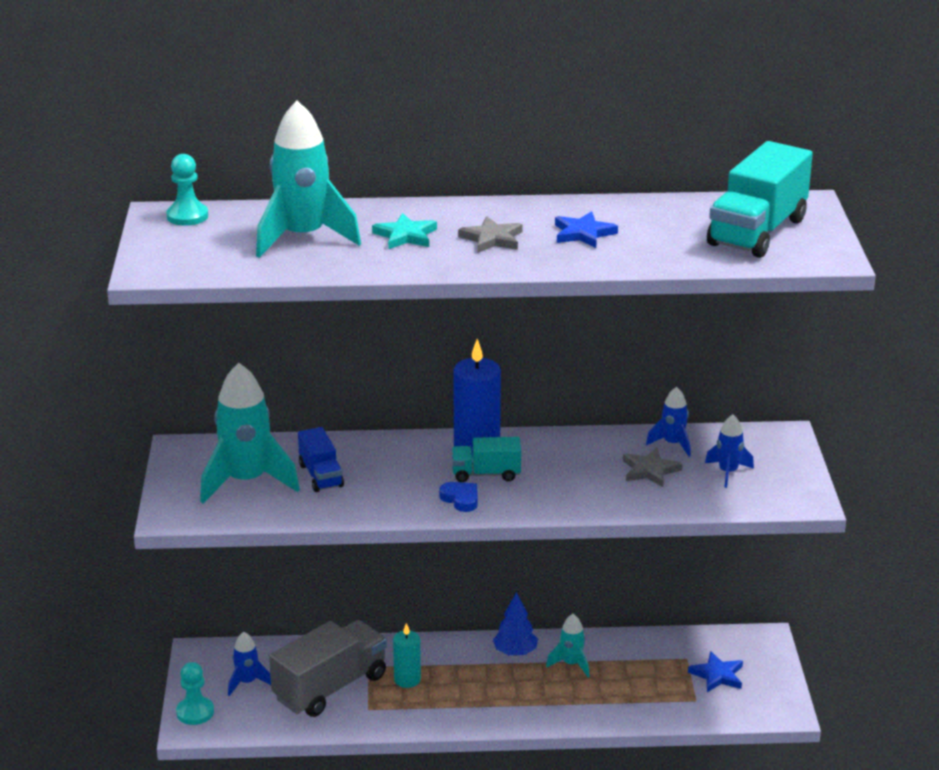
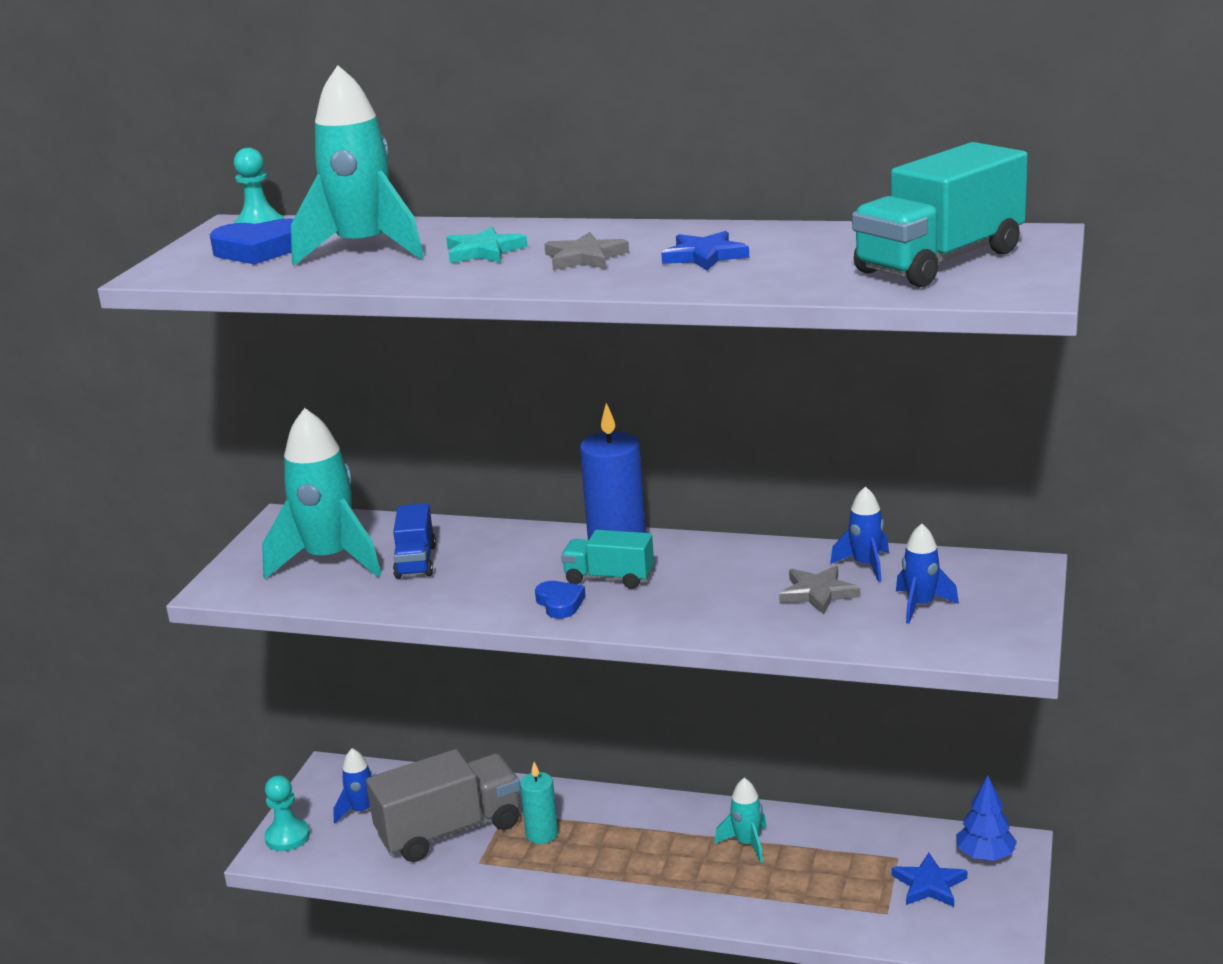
camera: 20 degrees right, 5 degrees down
blue tree [493,592,538,656] -> blue tree moved to [956,775,1017,861]
none -> blue heart [210,219,294,265]

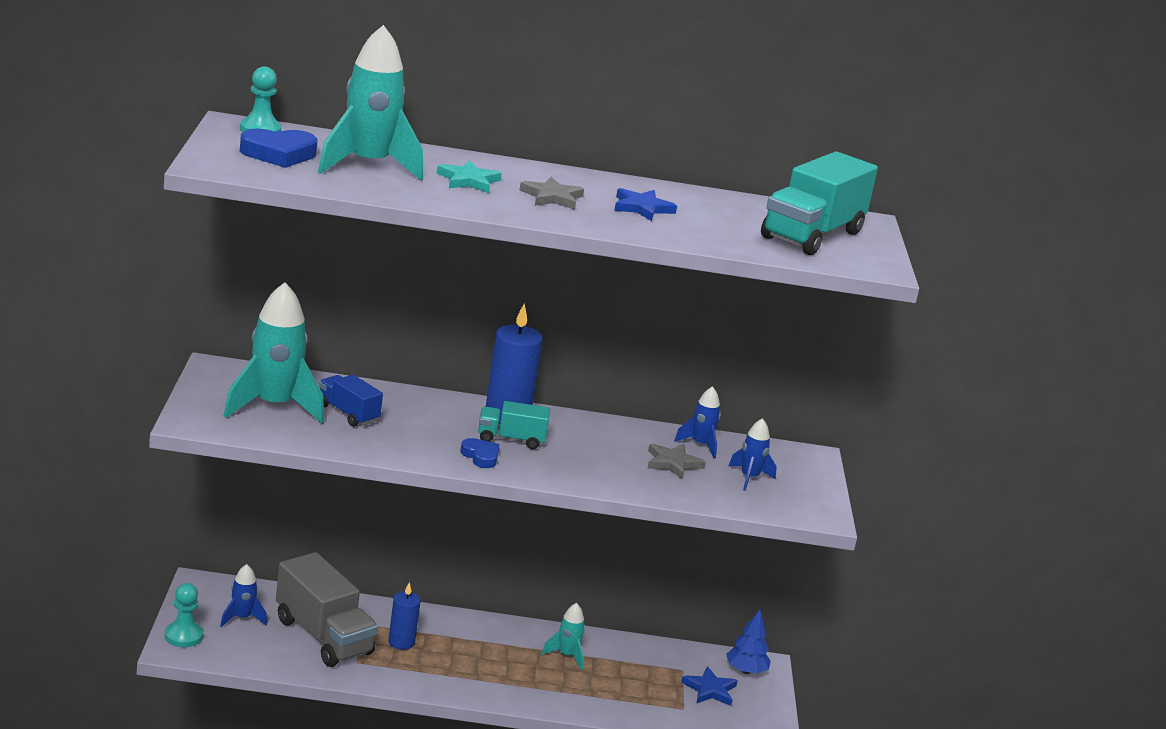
camera: 20 degrees left, 0 degrees up
grey truck [366,749,520,862] -> grey truck turned 90 degrees clockwise [276,552,378,667]
blue truck [393,503,436,579] -> blue truck turned 150 degrees clockwise [319,375,383,427]
turquoise candle [520,762,558,844] -> blue candle [388,582,421,650]

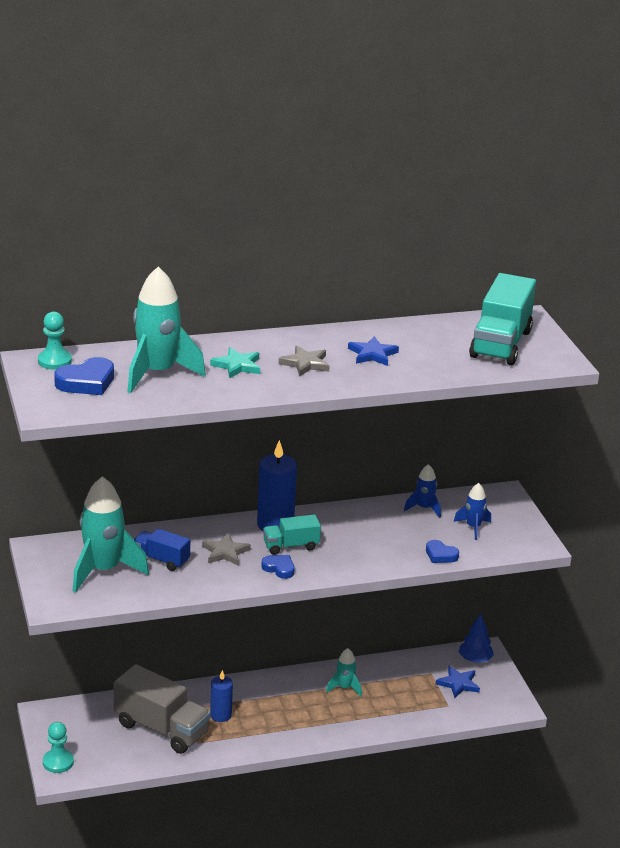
camera: 15 degrees left, 5 degrees up
blue rocket [220,564,267,627] -> none
grey star [647,443,706,480] -> grey star moved to [202,533,251,565]
none -> blue heart [426,540,459,563]

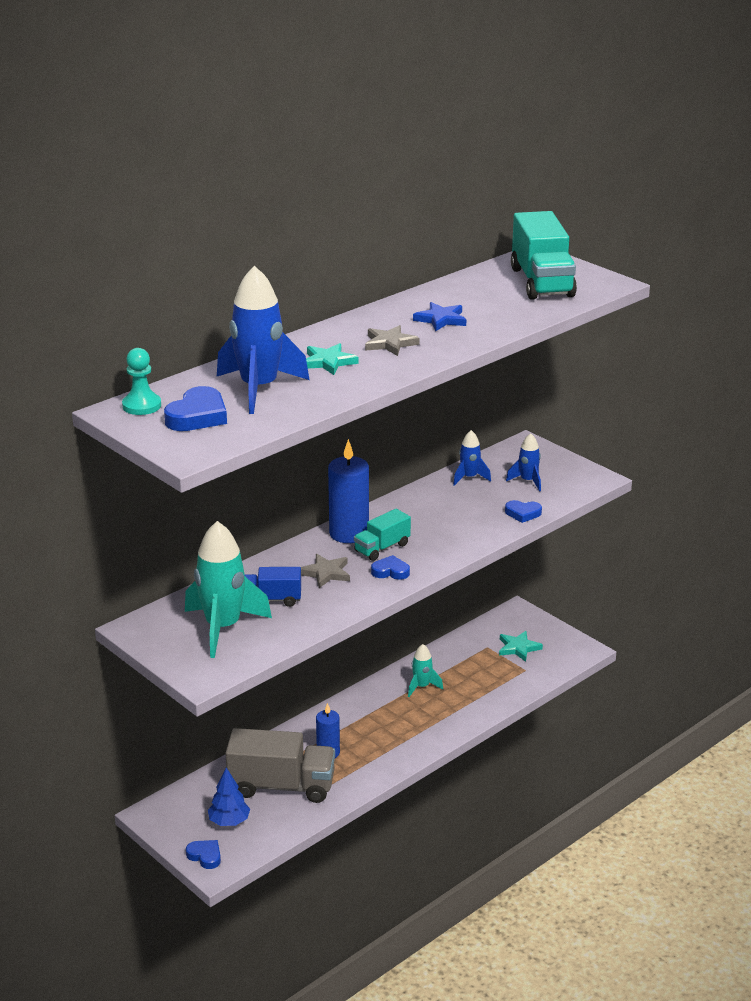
camera: 25 degrees left, 0 degrees up
turquoise pawn [43,722,74,773] -> blue heart [186,840,221,869]
turquoise rocket [128,267,206,393] -> blue rocket [217,266,309,414]
blue star [436,666,480,698] -> turquoise star [499,631,543,662]
blue tree [459,614,494,663] -> blue tree moved to [208,768,250,826]

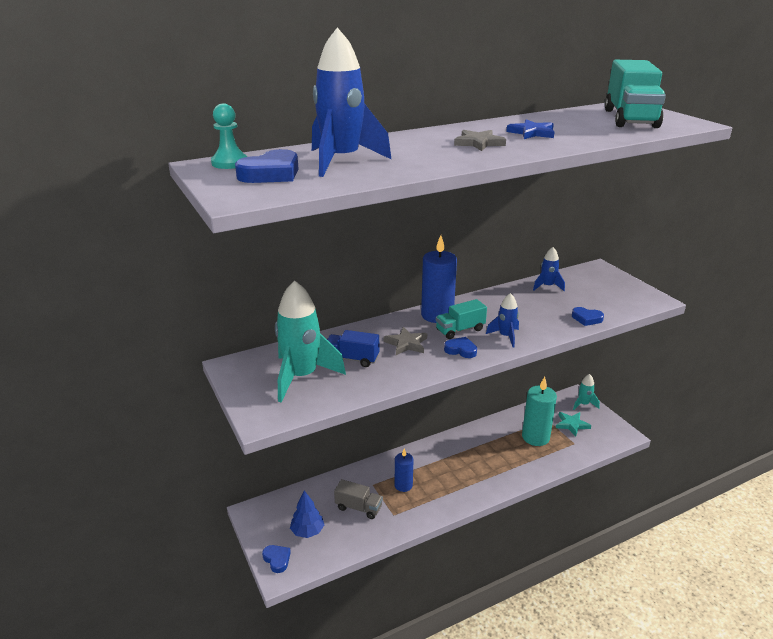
camera: 15 degrees right, 0 degrees up
grey truck [226,728,335,803] -> grey truck [334,479,383,519], size x0.55
turquoise star [306,343,358,375] -> none
turquoise rocket [408,644,443,697] -> turquoise rocket moved to [573,374,600,410]
blue rocket [506,433,541,491] -> blue rocket moved to [486,293,519,347]
none -> turquoise candle [522,377,557,446]

